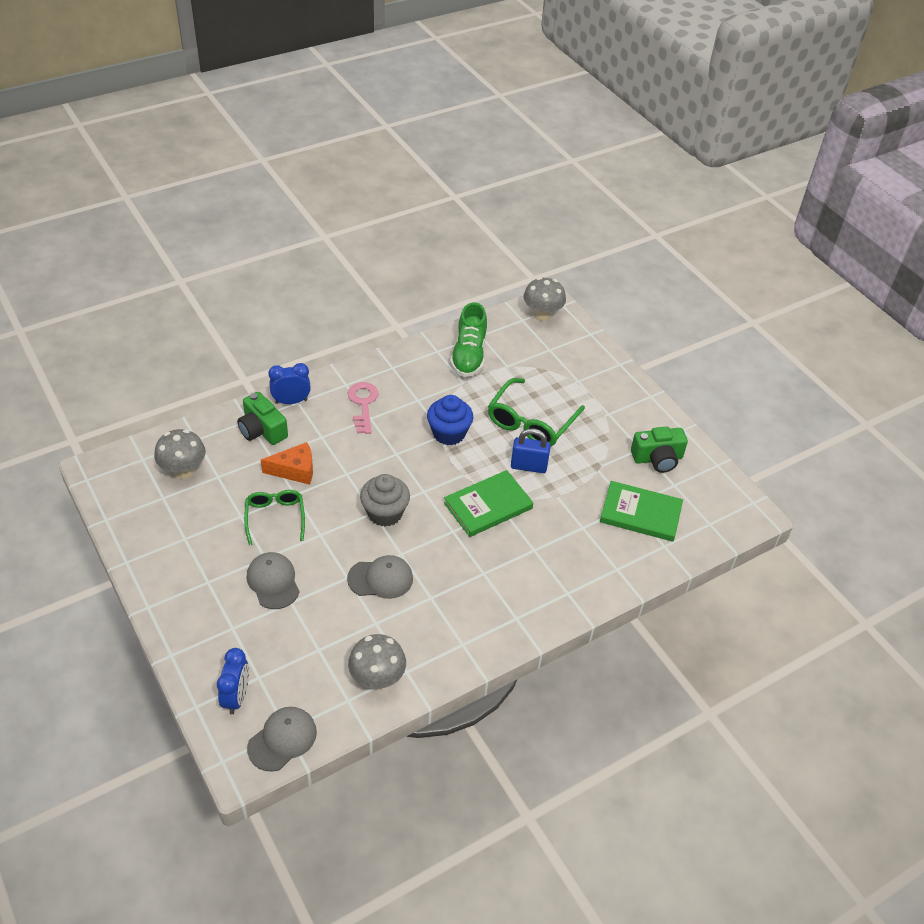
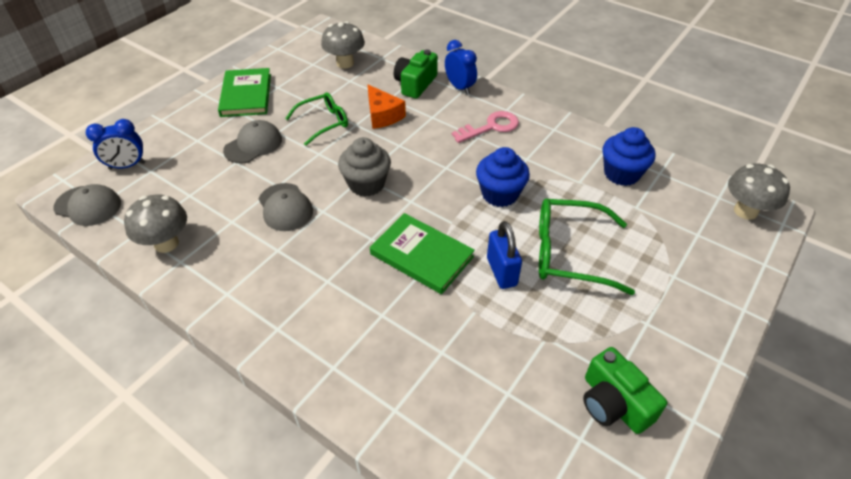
camera: 70 degrees right, 0 degrees up
green shoe [450,302,487,377] -> blue cupcake [602,127,655,186]
green book [600,481,683,542] -> green book moved to [218,68,271,117]

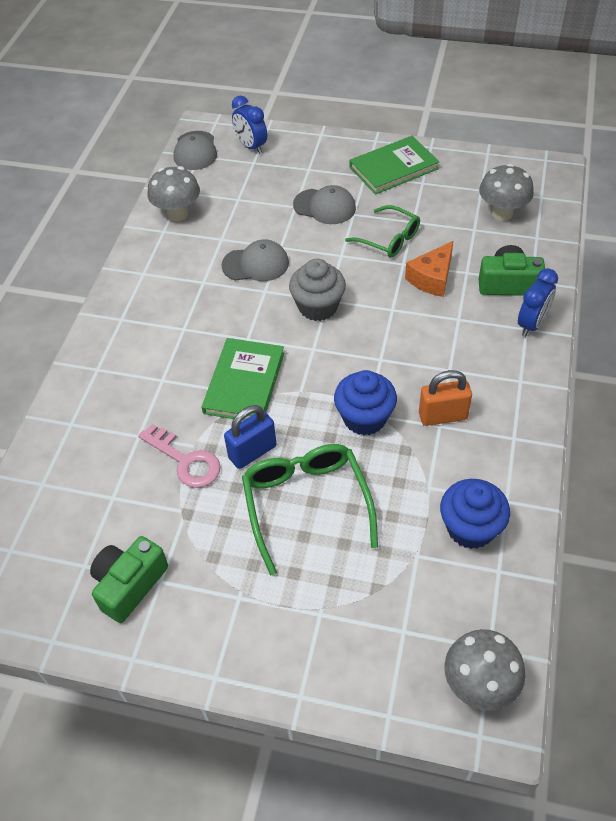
camera: 70 degrees right, 5 degrees up
grey cap [259,183,313,231] -> grey cap turned 135 degrees counterclockwise [222,239,289,281]
pink key [452,111,519,143] -> pink key moved to [138,424,221,488]
none -> orange padlock [419,370,472,426]

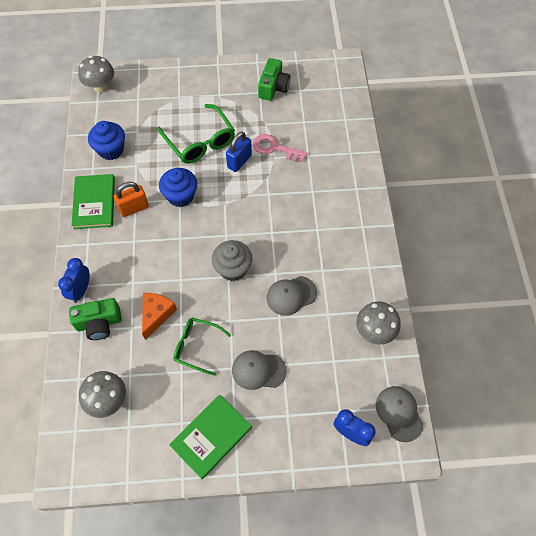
camera: 160 degrees right, 10 degrees up
green book [202,338,284,421] -> green book moved to [71,174,115,229]

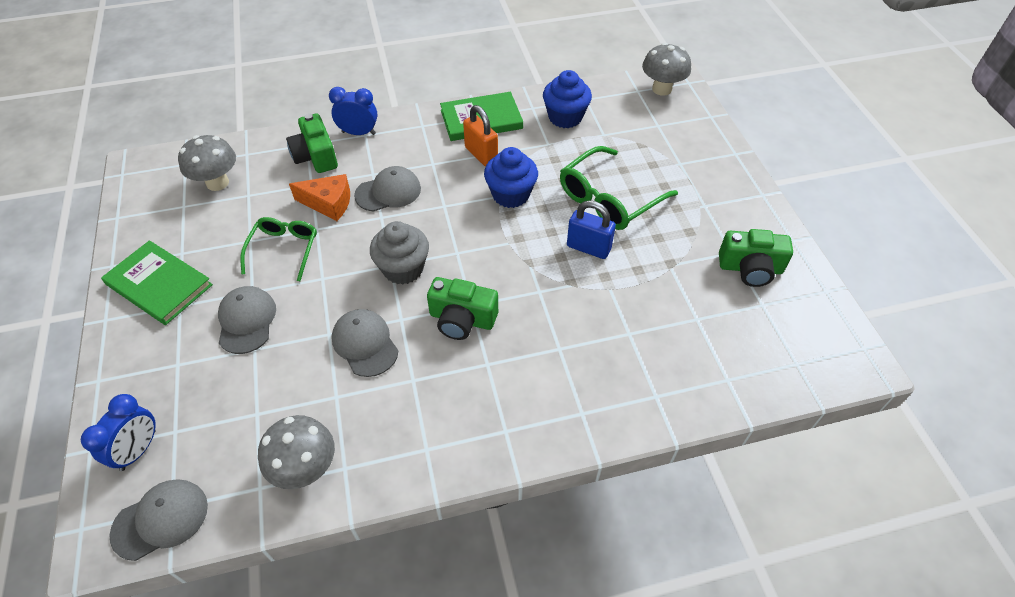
camera: 80 degrees right, 10 degrees down
pink key [253,134,308,162] -> none
none -> grey cap [354,166,421,212]
none -> green camera [427,277,498,340]

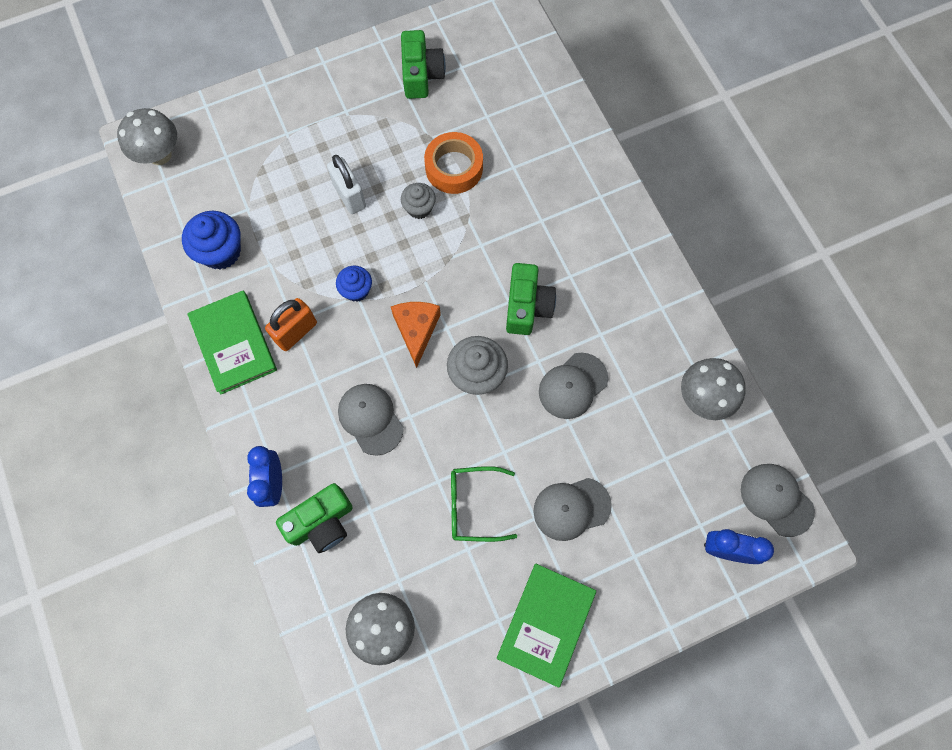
camera: 100 degrees left, 20 degrees up
orange cheese [289,174,350,221] -> orange cheese moved to [391,302,441,368]
blue cupcake [484,147,538,208] -> blue cupcake [336,265,372,302], size x0.62
green glasses [560,146,678,230] -> white padlock [327,155,366,214]
blue padlock [567,200,616,259] -> grey cupcake [401,183,436,219]
none -> orange tape [424,132,483,194]

